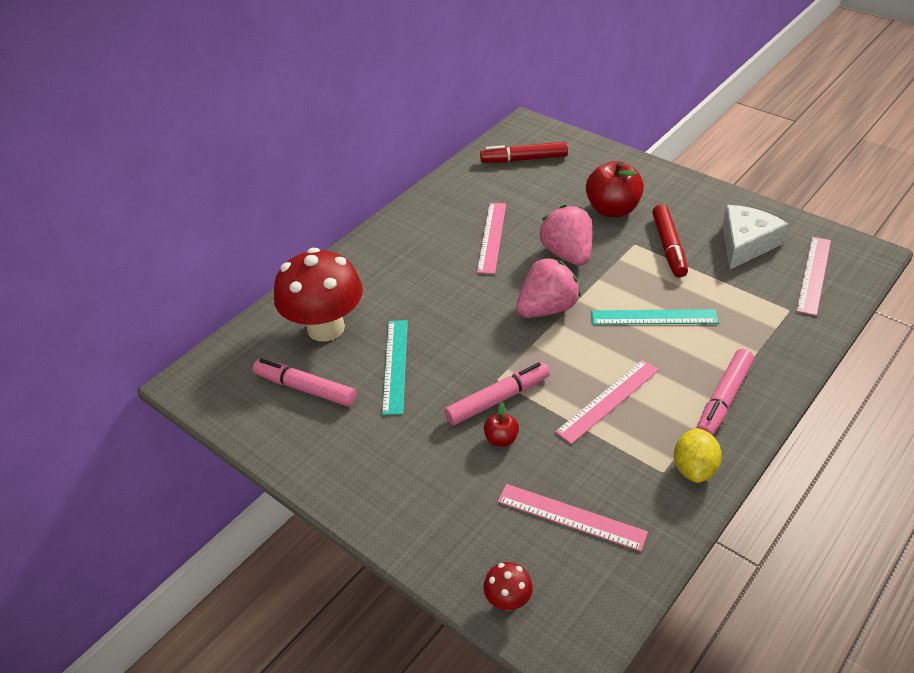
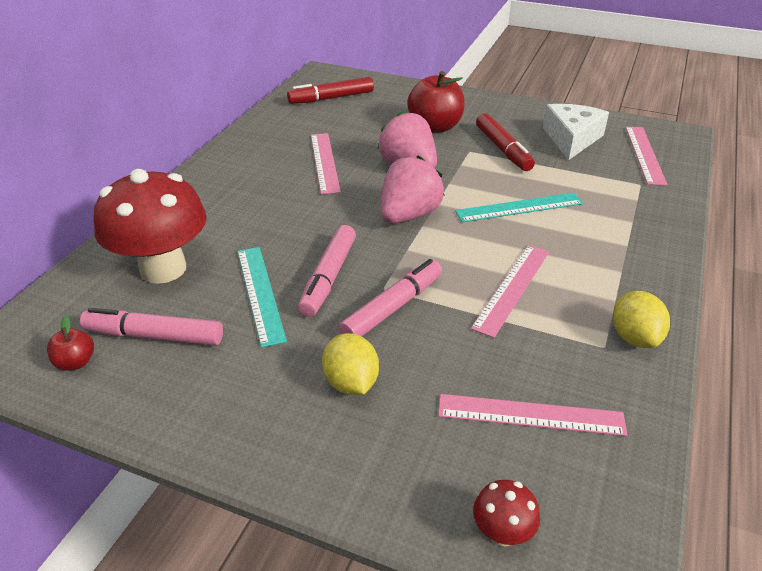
camera: 20 degrees left, 5 degrees down
red apple [484,402,519,446] -> red apple moved to [47,315,94,371]
pink marker [697,349,754,435] -> pink marker moved to [298,225,356,317]
none -> yellow lemon [322,333,379,395]

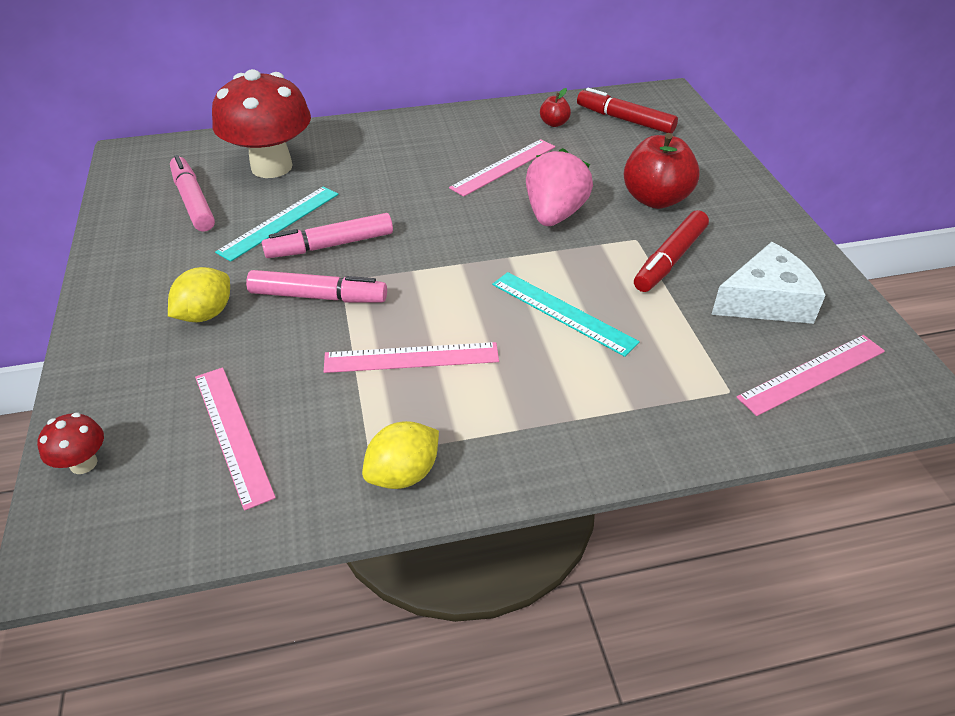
camera: 55 degrees right, 5 degrees up
red apple [47,315,94,371] -> red apple moved to [540,88,571,127]
pink strawberry [381,155,445,223] -> none

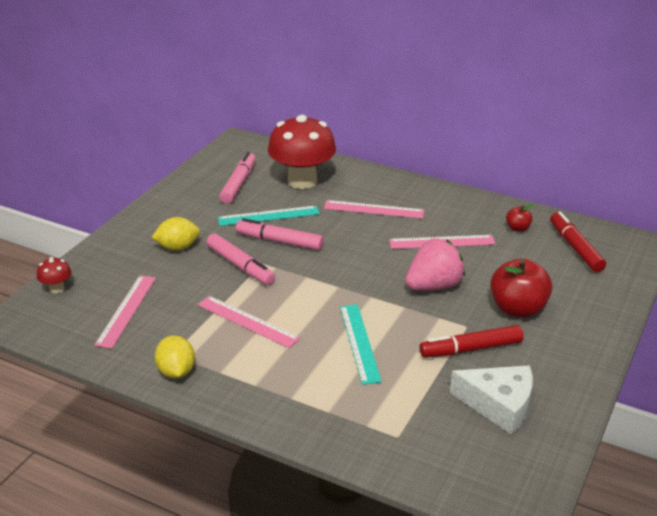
camera: 40 degrees right, 10 degrees down
yellow lemon [362,421,439,489] -> yellow lemon turned 75 degrees clockwise [155,335,195,379]
pink ruler [737,335,885,416] -> pink ruler moved to [324,200,424,219]

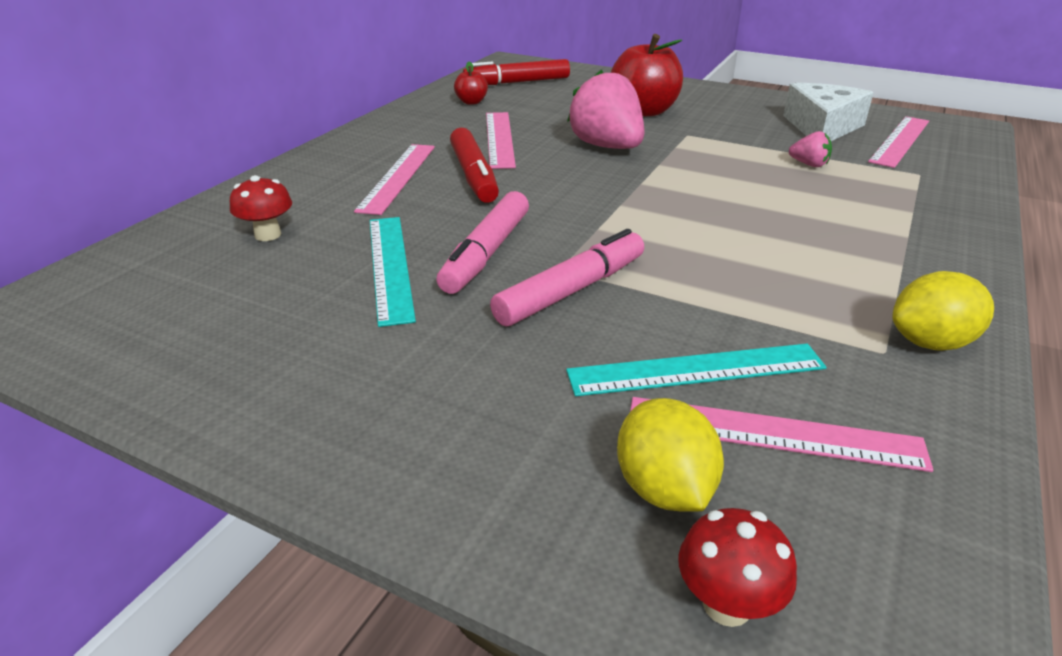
camera: 90 degrees left, 0 degrees up
yellow lemon [151,217,200,251] -> yellow lemon moved to [617,398,724,512]
pink ruler [198,296,300,348] -> pink ruler moved to [868,116,929,168]
pink marker [219,152,256,204] -> none
red mushroom [268,115,336,189] -> red mushroom [230,175,292,241], size x0.42
turquoise ruler [340,304,382,385] -> turquoise ruler moved to [566,344,827,396]
red marker [420,325,524,358] -> red marker moved to [450,128,499,203]
none -> pink strawberry [789,131,832,167]

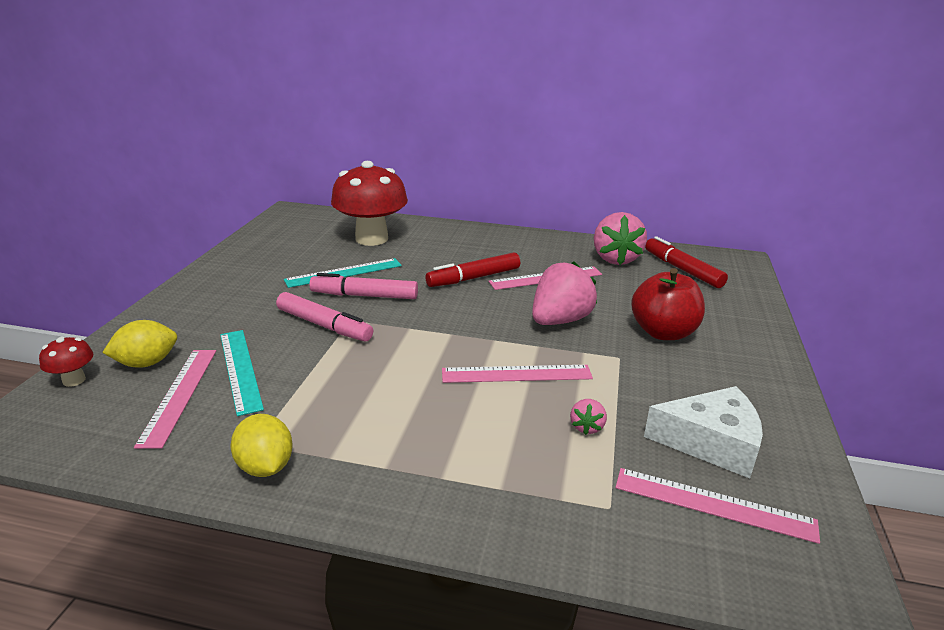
camera: 75 degrees right, 5 degrees down
red mushroom [230,175,292,241] -> red mushroom [331,161,408,246], size x2.36
pink ruler [354,144,435,215] -> pink ruler moved to [442,365,593,383]
red apple [454,62,488,105] -> pink strawberry [594,212,647,265]

